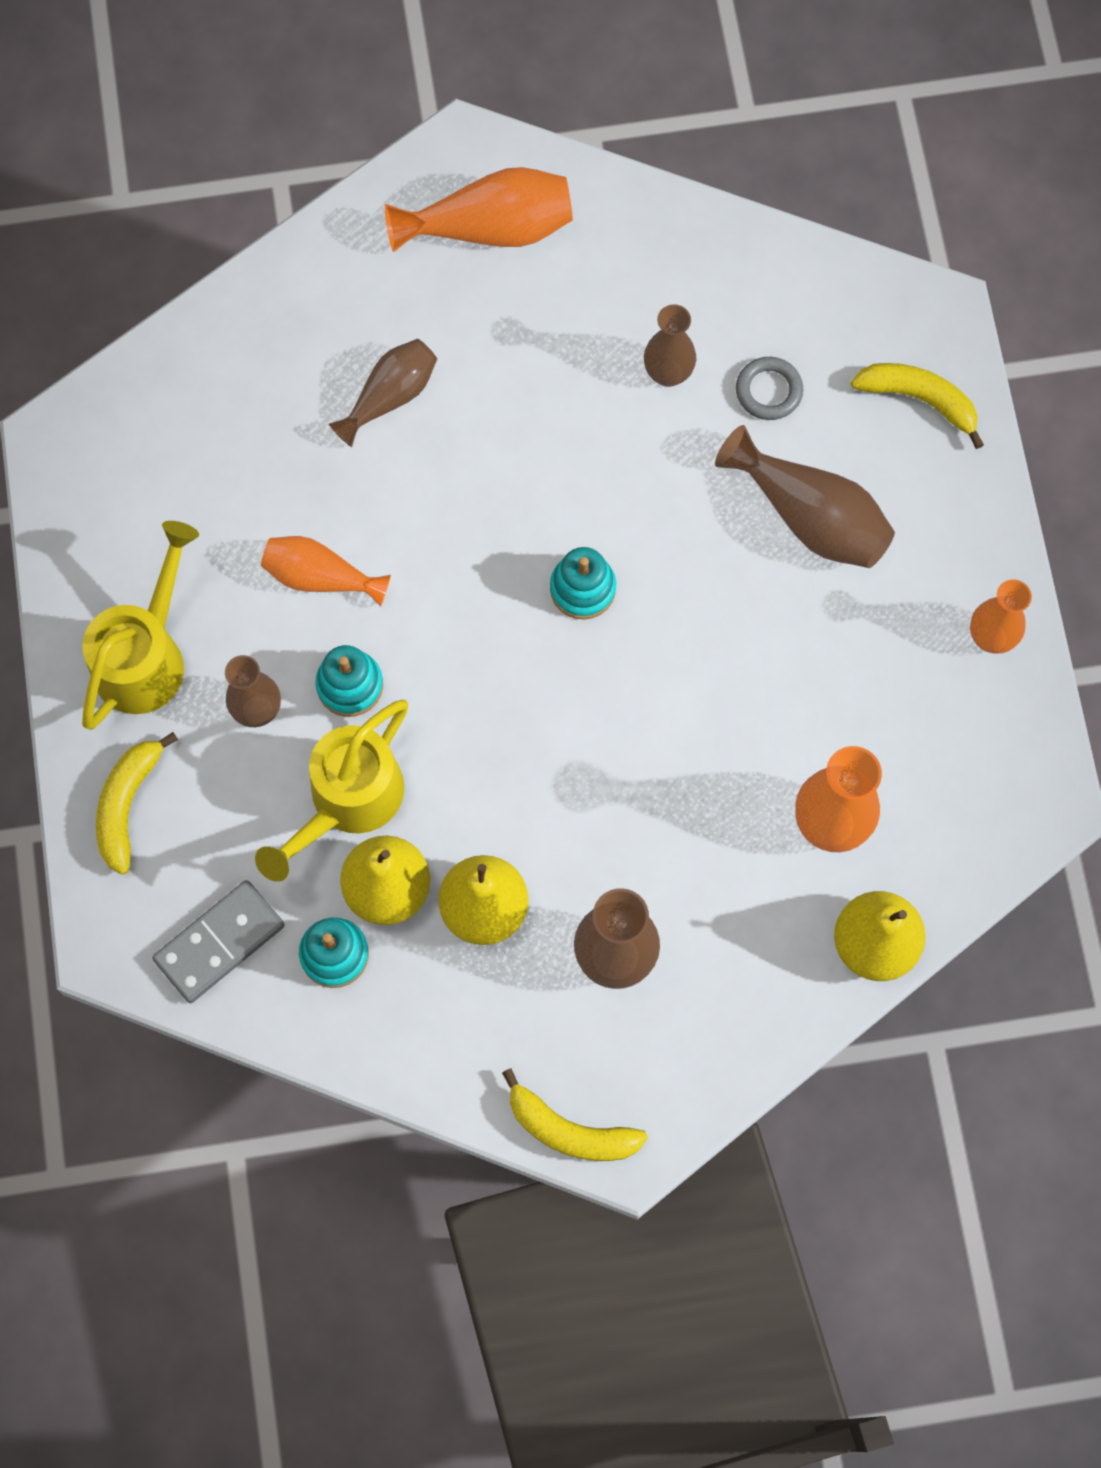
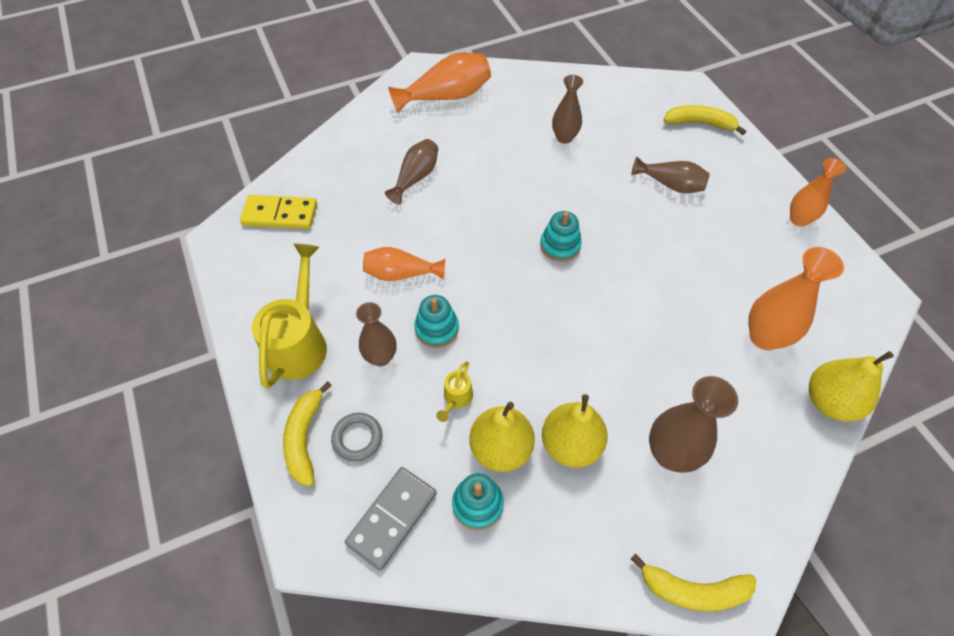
camera: 15 degrees left, 15 degrees down
yellow watering can [255,700,408,882] -> yellow watering can [436,361,473,422], size x0.46
brown vase [715,425,895,568] -> brown vase [631,157,710,193], size x0.66
grey ring [736,357,803,420] -> grey ring moved to [331,413,382,462]
none -> yellow domino [240,195,317,229]

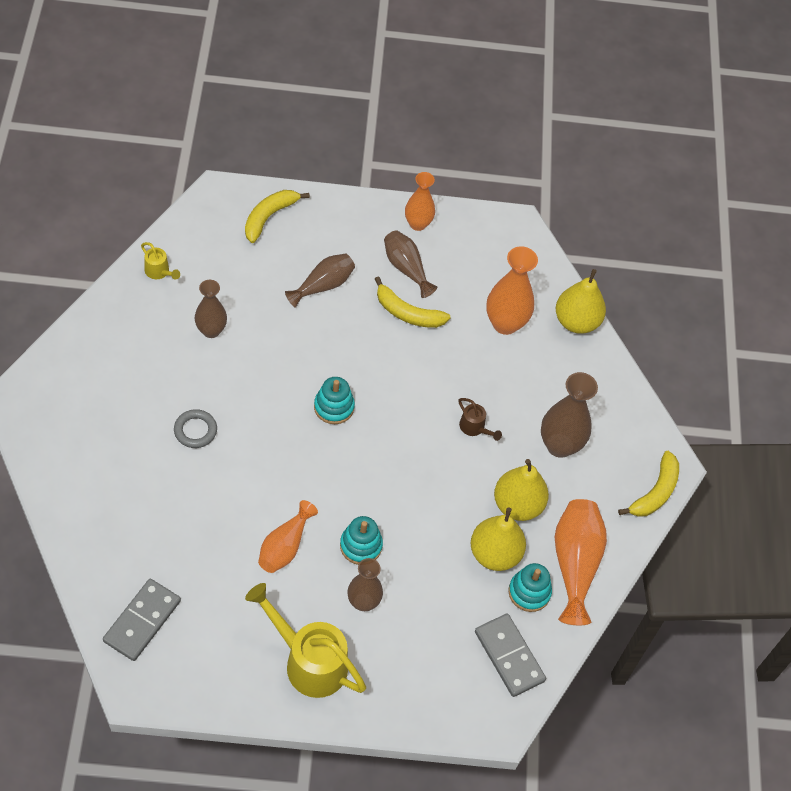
camera: 70 degrees left, 0 degrees up
yellow domino [240,195,317,229] -> grey domino [103,579,181,661]
yellow banana [283,381,332,486] -> yellow banana moved to [375,276,451,328]
grey ring [331,413,382,462] -> grey ring moved to [174,409,217,448]
brown vase [385,139,438,204] -> brown vase moved to [384,230,437,298]
orange vase [388,52,491,113] -> orange vase moved to [555,499,607,625]
yellow watering can [436,361,473,422] -> yellow watering can moved to [141,242,180,280]
none -> brown watering can [458,398,502,441]

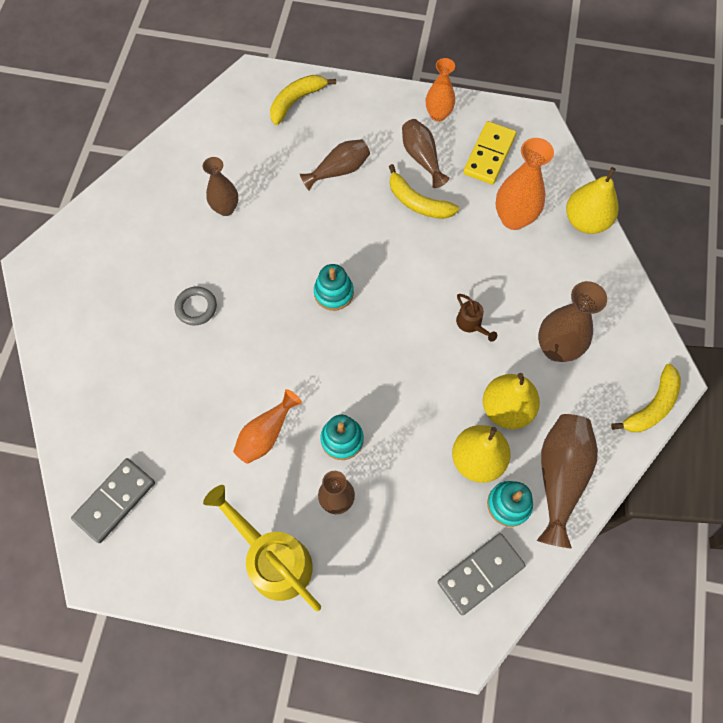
camera: 15 degrees right, 10 degrees up
yellow watering can [141,242,180,280] -> none
grey domino [475,613,546,697] -> grey domino turned 75 degrees clockwise [438,533,526,615]
orange vase [555,499,607,625] -> brown vase [537,414,598,549]
none -> yellow domino [463,121,517,185]

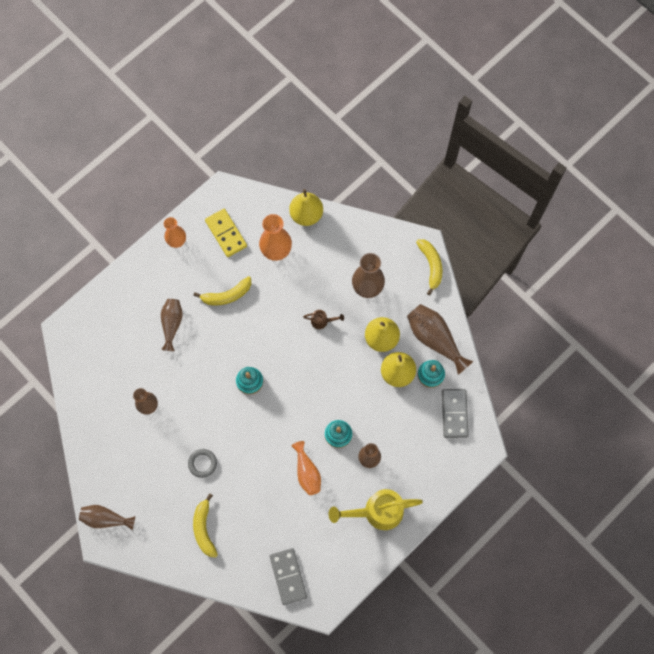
camera: 55 degrees left, 5 degrees up
yellow banana [270,75,336,125] -> yellow banana moved to [193,493,218,558]
brown vase [402,119,449,188] -> brown vase moved to [79,505,135,530]

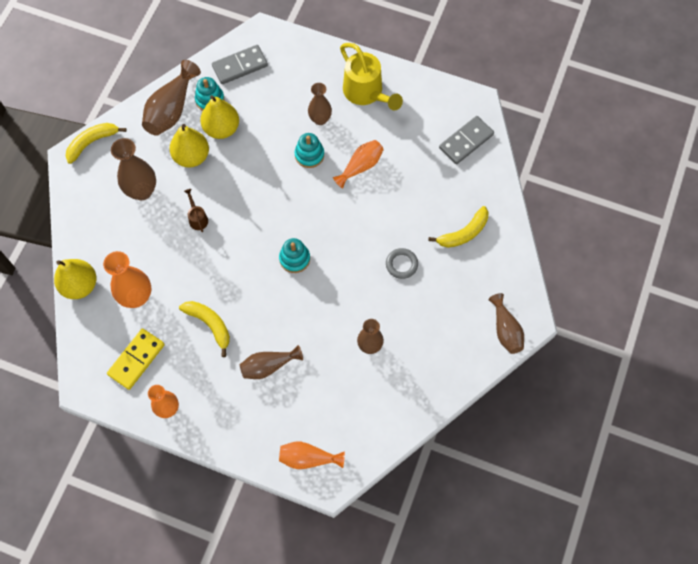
camera: 115 degrees left, 5 degrees down
none -> orange vase [279,442,345,469]

